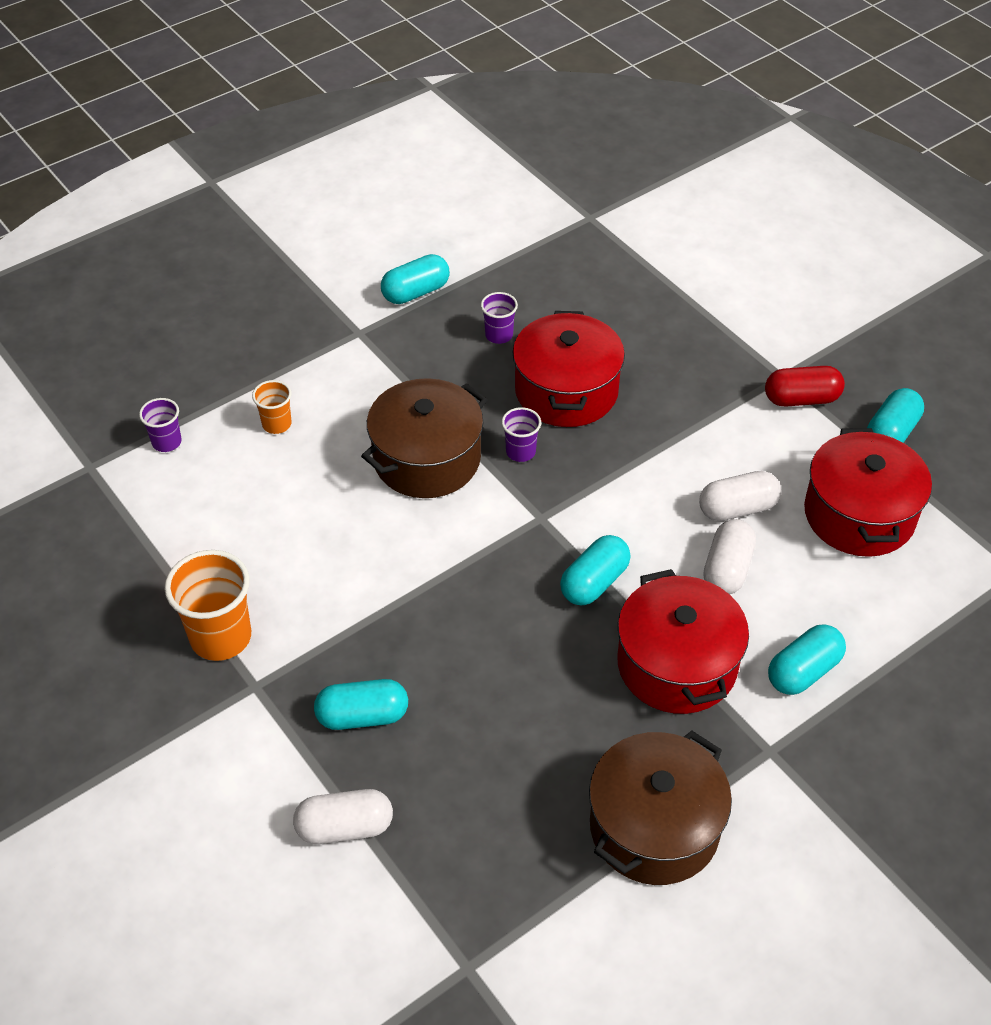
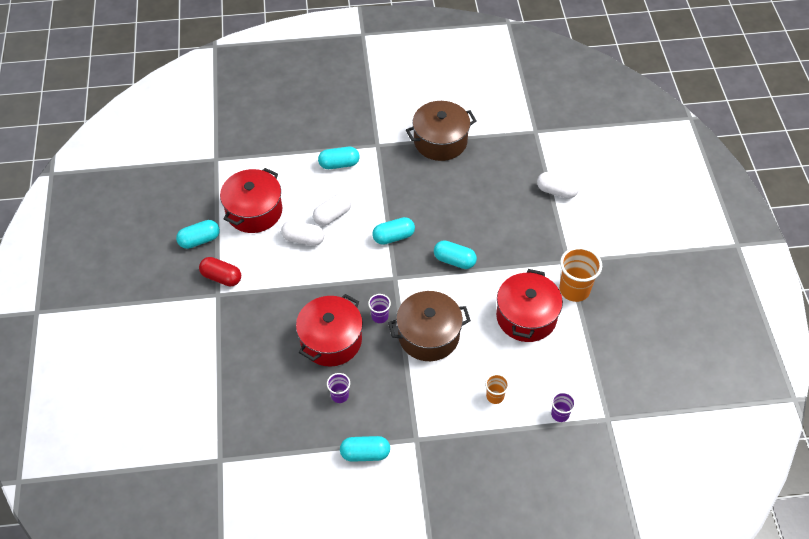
camera: 150 degrees left, 5 degrees up
turquoise capsule [314,679,408,730] -> turquoise capsule moved to [434,240,477,269]
red pot [617,569,749,714] -> red pot moved to [496,269,563,342]

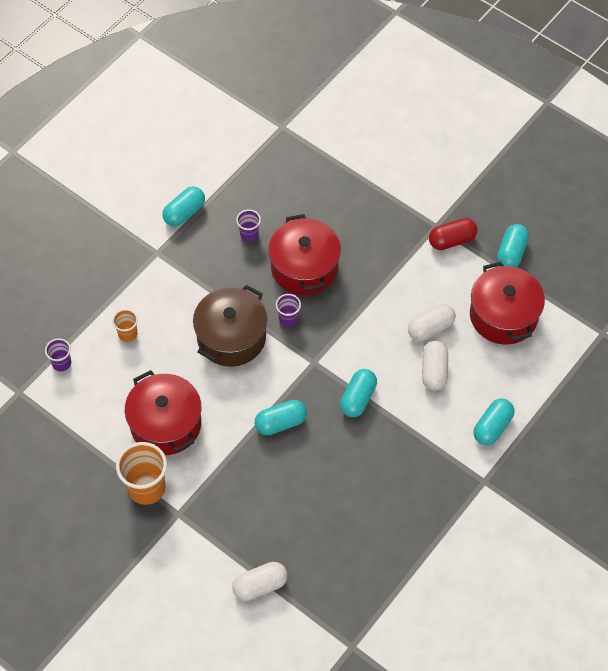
camera: 135 degrees right, 5 degrees up
brown pot [406,101,476,161] -> none

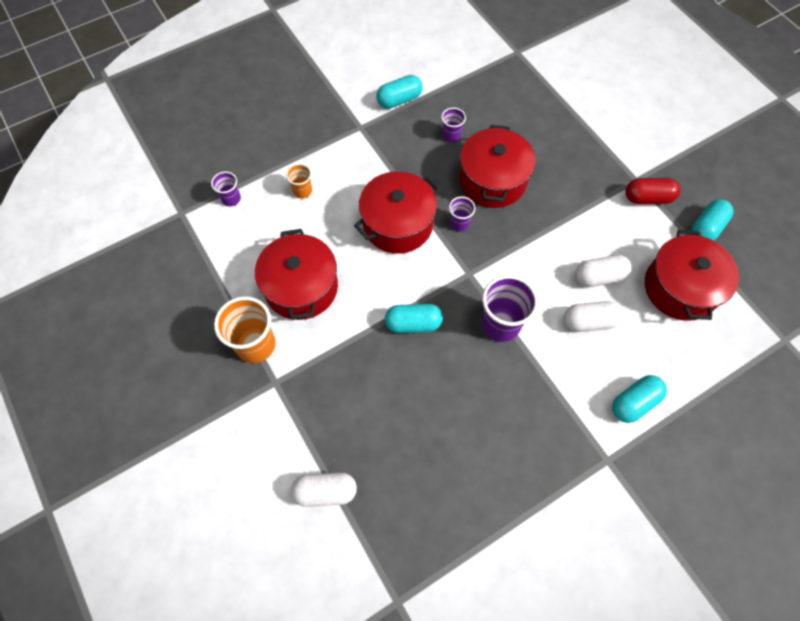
camera: 20 degrees right, 5 degrees up
brown pot [193,285,267,367] -> red pot [354,171,440,254]
turquoise capsule [340,369,377,417] -> purple cup [482,275,538,342]
white capsule [422,341,448,390] -> white capsule turned 60 degrees clockwise [564,301,623,332]

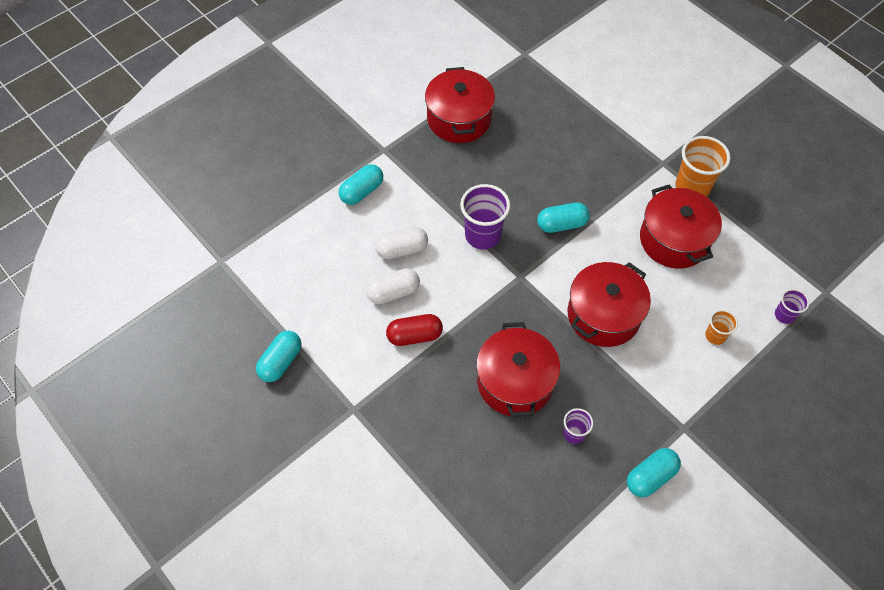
camera: 170 degrees right, 5 degrees down
white capsule [291,472,357,507] -> none
purple cup [449,196,475,231] -> none
red capsule [625,178,680,204] -> red capsule moved to [386,314,443,346]
red pot [645,230,739,321] -> red pot moved to [425,67,495,143]

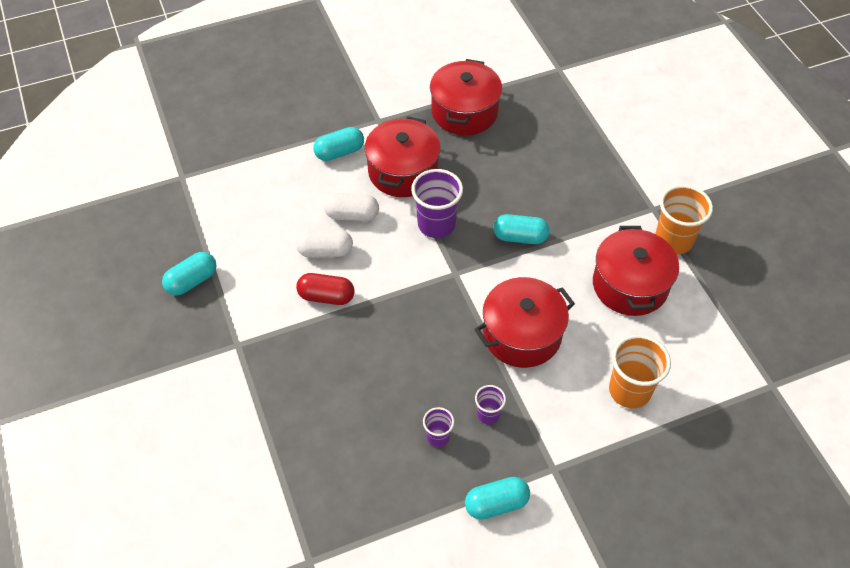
camera: 20 degrees right, 5 degrees down
red pot [476,322,560,417] -> red pot moved to [365,116,441,197]
orange cup [705,310,738,345] -> orange cup [609,335,671,408], size x1.86
purple cup [775,289,809,324] -> purple cup moved to [475,385,506,424]

